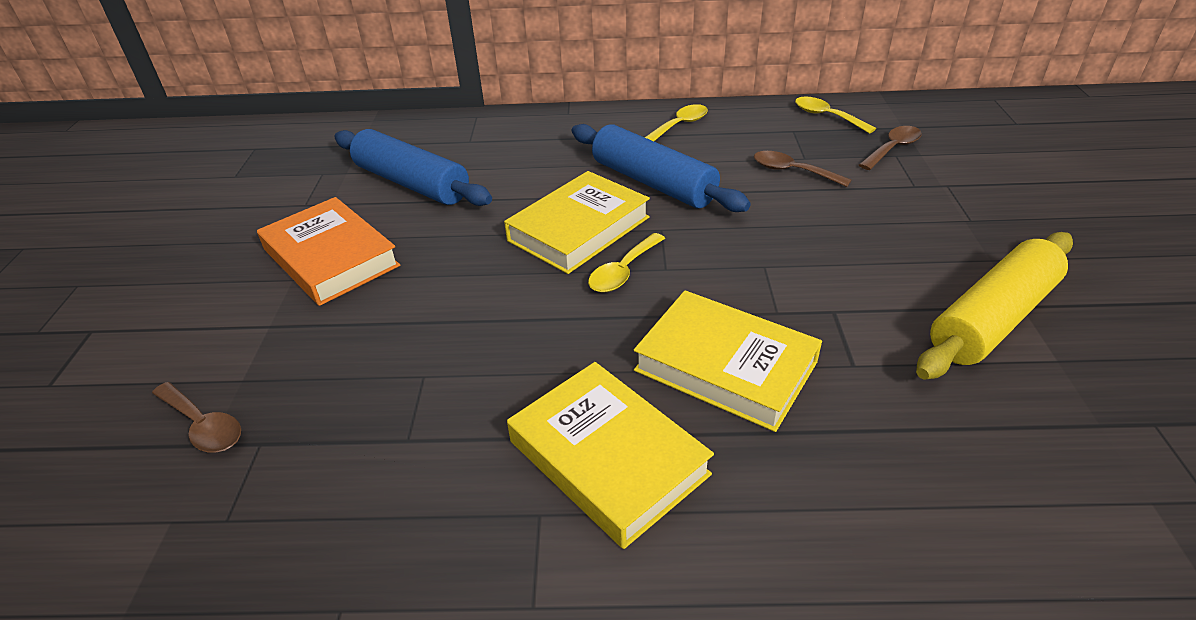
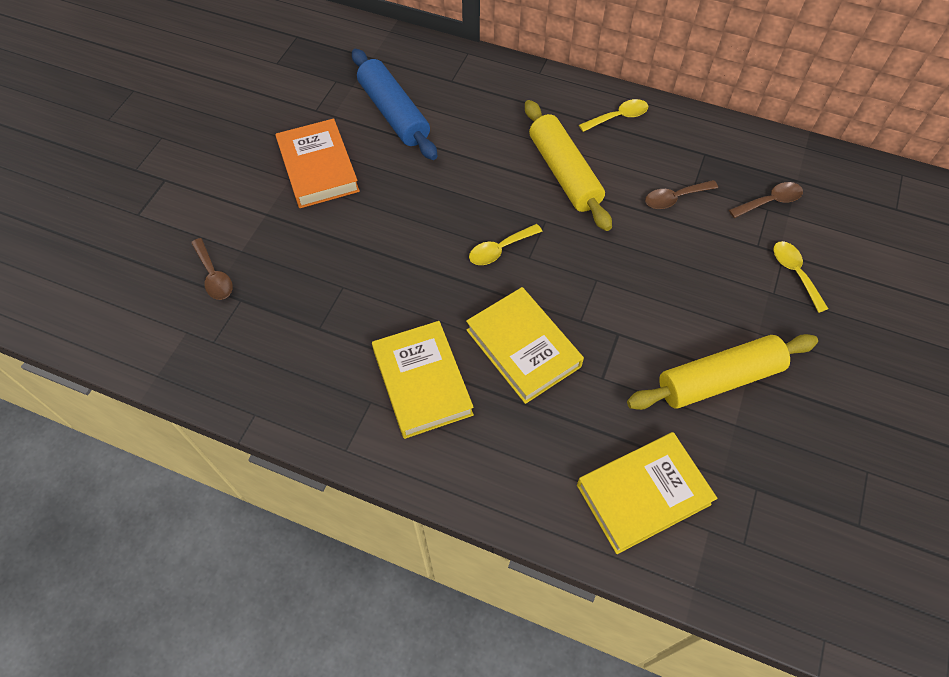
camera: 20 degrees right, 20 degrees up
yellow book [504,171,650,274] -> yellow book moved to [577,432,717,554]
blue rolling pin [572,124,751,212] -> yellow rolling pin [525,100,612,231]
brown spoon [754,151,851,187] -> brown spoon turned 75 degrees counterclockwise [645,180,718,209]
yellow spoon [795,97,876,134] -> yellow spoon moved to [773,241,828,313]

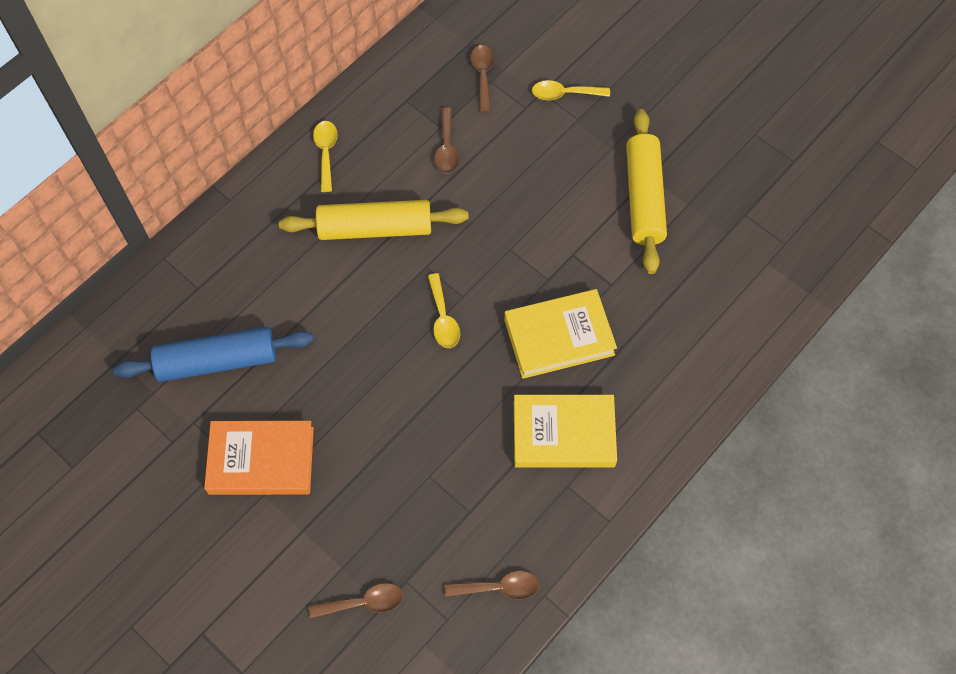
camera: 70 degrees left, 5 degrees up
yellow book [577,432,717,554] -> none
none -> brown spoon [445,571,539,600]

